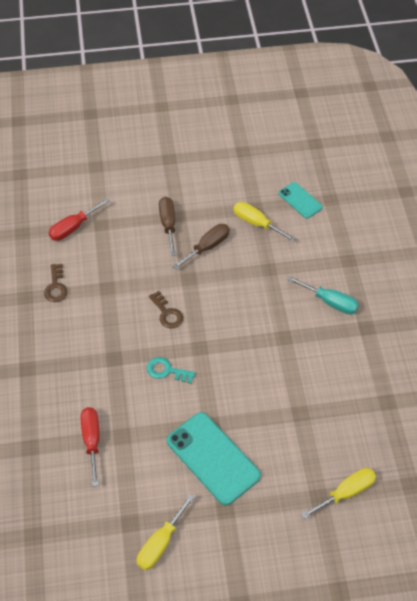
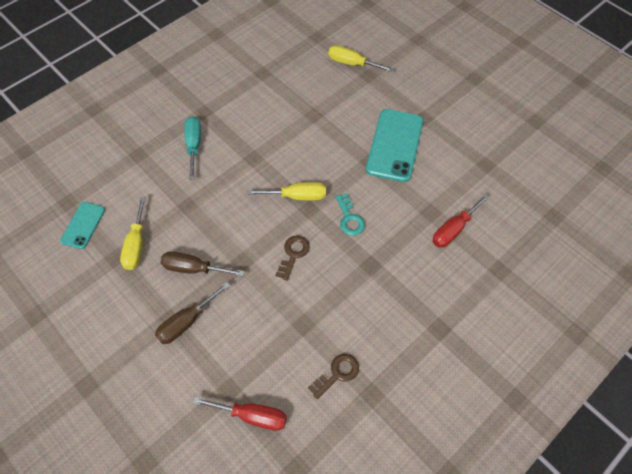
camera: 125 degrees left, 5 degrees up
yellow screwdriver [137,494,195,570] -> yellow screwdriver moved to [247,182,326,200]

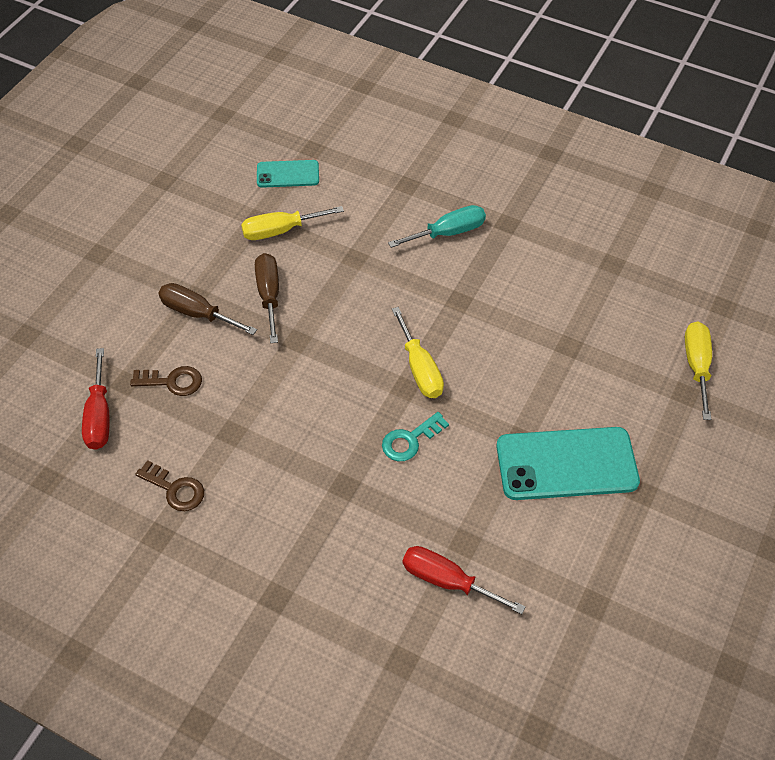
camera: 70 degrees right, 5 degrees down
brown key [276,235,310,281] -> brown key moved to [130,366,202,396]

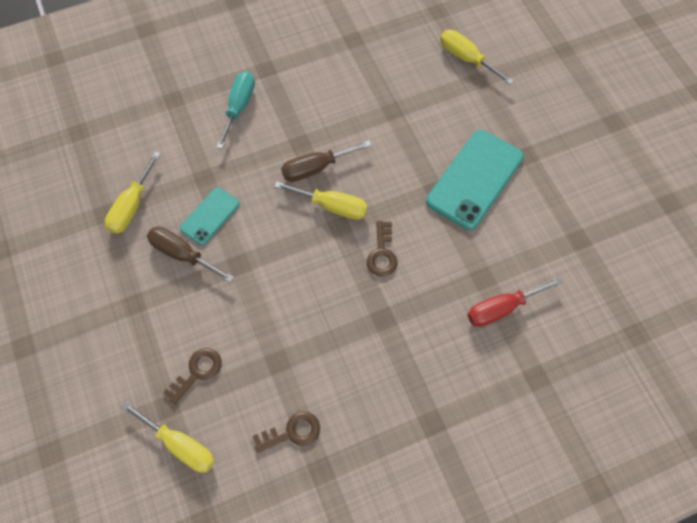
camera: 50 degrees left, 10 degrees up
red screwdriver [82,348,109,450] -> yellow screwdriver [121,402,215,473]
brown screwdriver [158,283,257,335] -> brown screwdriver moved to [281,140,372,182]
turquoise phone [257,160,319,188] -> turquoise phone moved to [180,187,240,245]
turquoise key [382,412,449,461] -> brown key [367,221,398,277]

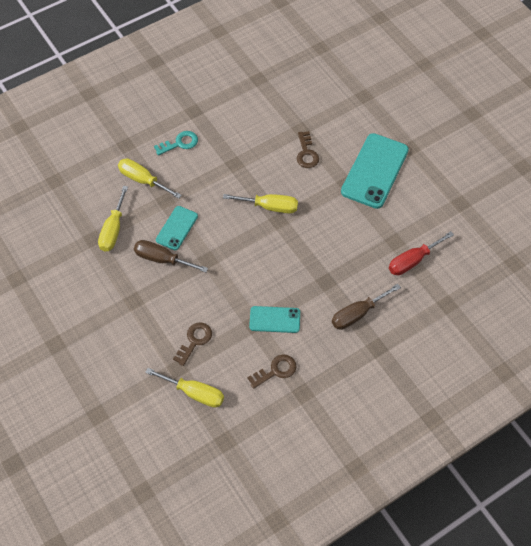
camera: 10 degrees left, 5 degrees down
turquoise screwdriver [216,72,255,149] -> turquoise key [154,131,198,155]
brown screwdriver [281,140,372,182] -> brown screwdriver moved to [332,284,401,330]
brown key [367,221,398,277] -> brown key moved to [297,131,319,168]
yellow screwdriver [440,30,514,85] -> yellow screwdriver moved to [118,158,182,199]
none -> turquoise phone [249,306,300,333]

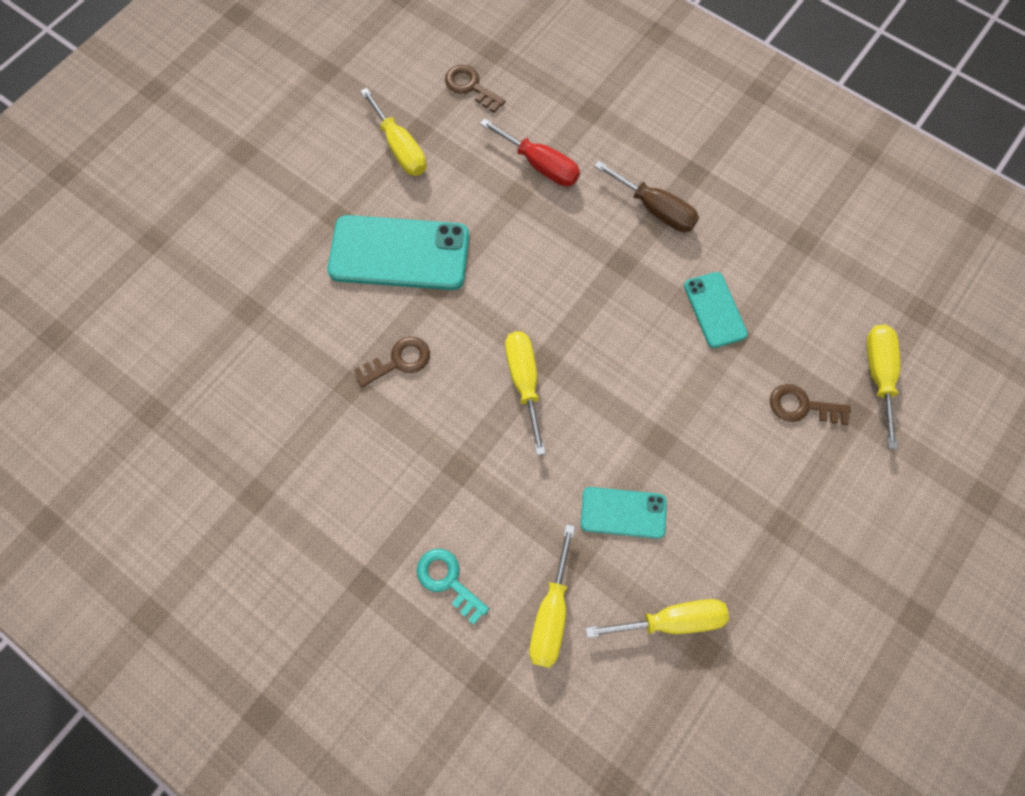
camera: 110 degrees left, 10 degrees up
brown screwdriver [134,240,208,272] -> none
brown key [247,354,297,389] -> brown key moved to [445,65,506,113]
none -> yellow screwdriver [360,88,426,176]

